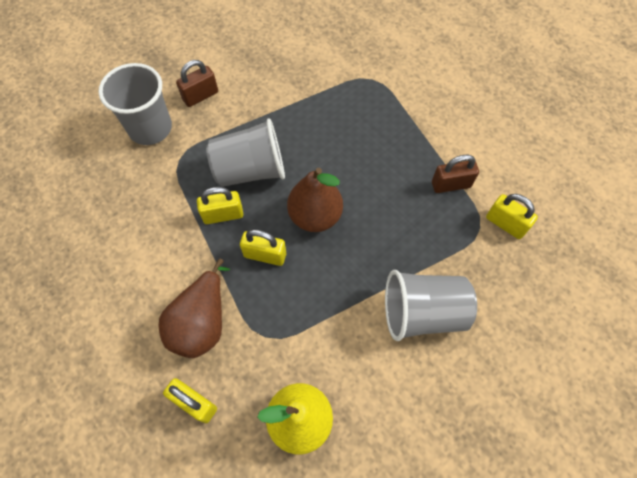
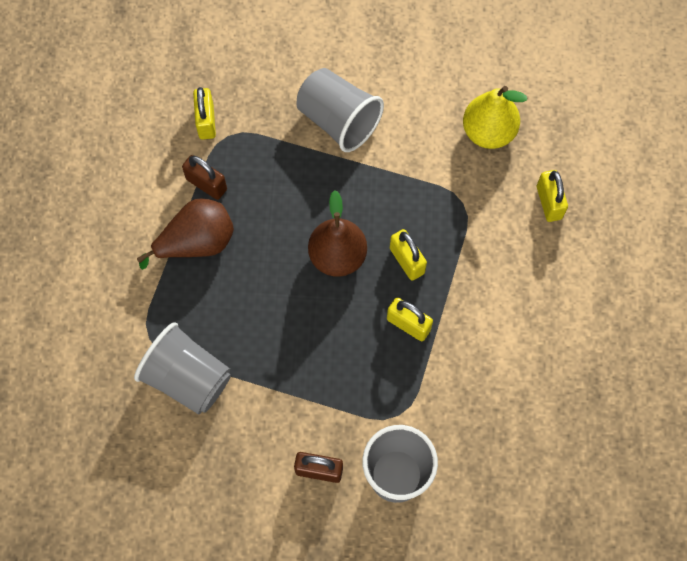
camera: 135 degrees left, 5 degrees up
brown pear [159,259,230,358] -> brown pear moved to [137,199,234,270]
grey cup [206,118,285,187] -> grey cup moved to [134,322,231,414]

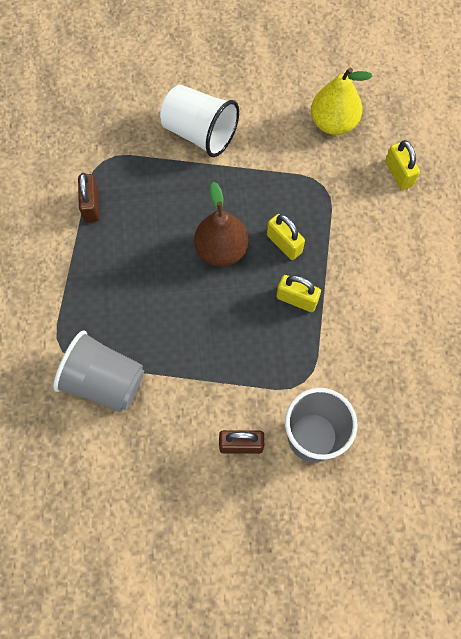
camera: 10 degrees left, 0 degrees up
brown pear [137,199,234,270] -> none
brown padlock [182,155,227,200] -> brown padlock turned 60 degrees clockwise [78,173,100,222]
yellow padlock [193,87,216,139] -> none
grey cup [296,68,384,152] -> white cup [160,85,239,157]

